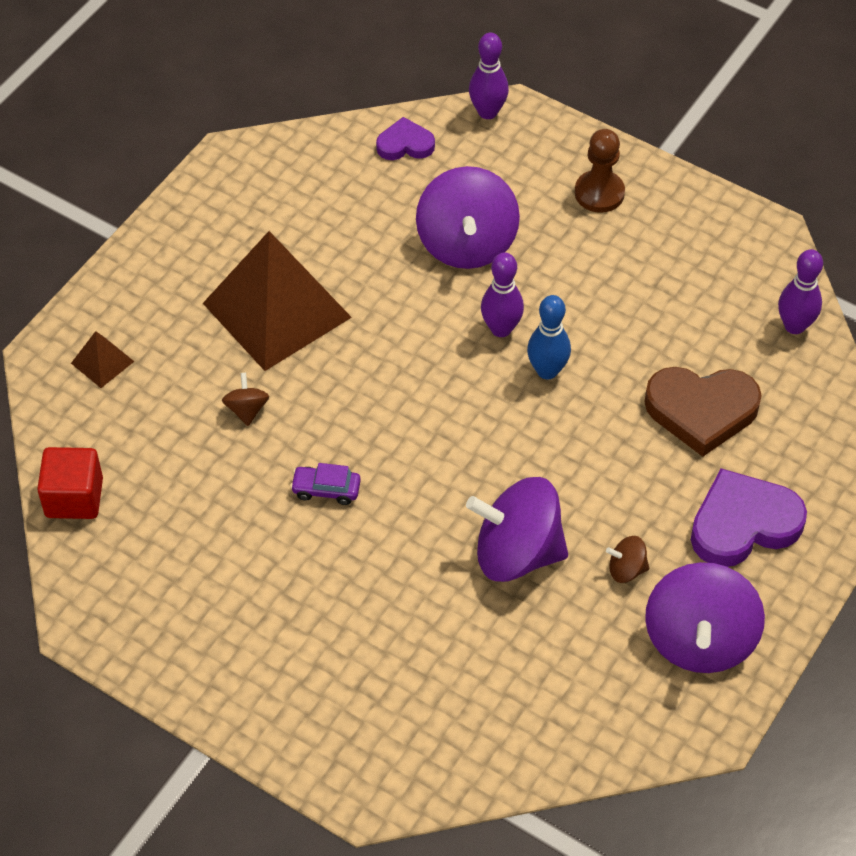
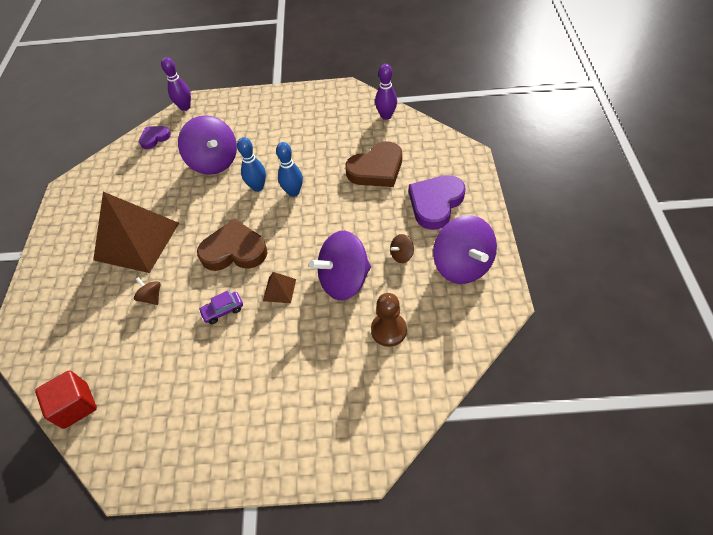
camera: 30 degrees left, 0 degrees up
brown pyramid [71,331,134,388] -> brown pyramid moved to [263,272,296,303]
purple bowling pin [481,252,524,337] -> blue bowling pin [237,137,266,192]
brown pawn [575,129,625,213] -> brown pawn moved to [371,293,407,347]
none -> brown heart [197,218,268,271]

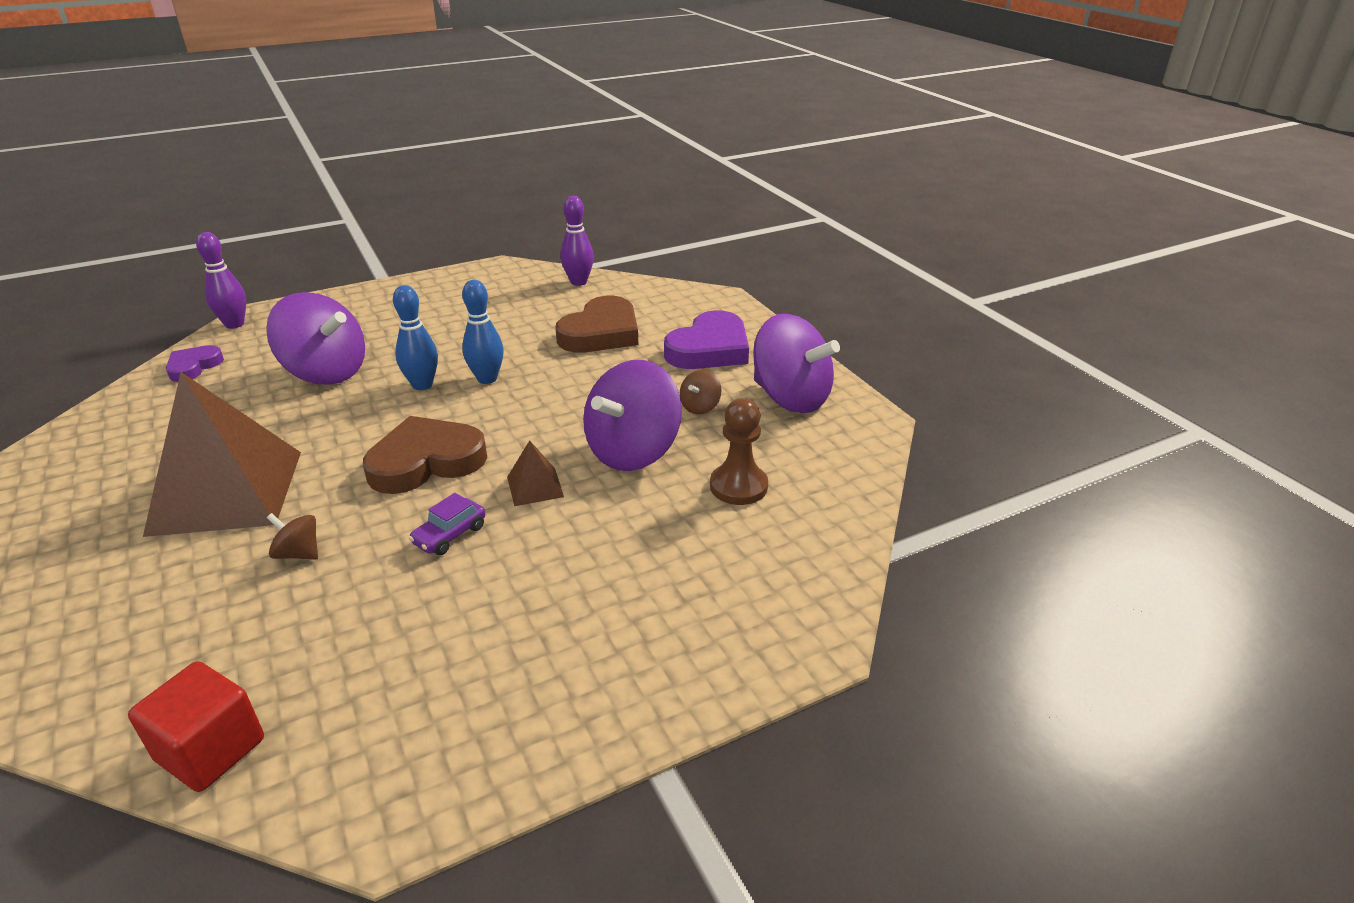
camera: 30 degrees left, 20 degrees down
purple heart [409,175,466,230] -> purple heart turned 150 degrees counterclockwise [664,310,749,369]

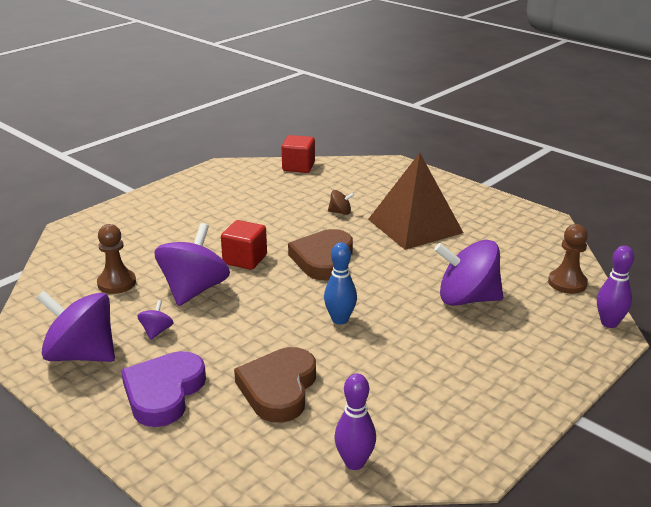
camera: 160 degrees right, 5 degrees down
purple heart [166,345,224,382] -> brown pawn [548,224,588,294]
brown heart [363,416,487,494] -> brown heart turned 150 degrees clockwise [288,229,353,280]
blue bowling pin [393,285,438,390] -> none
purple car [409,493,485,555] -> none
brown pyramid [507,440,564,506] -> red cube [221,220,267,270]
brown spinning top [680,370,721,414] -> purple spinning top [137,300,174,340]

